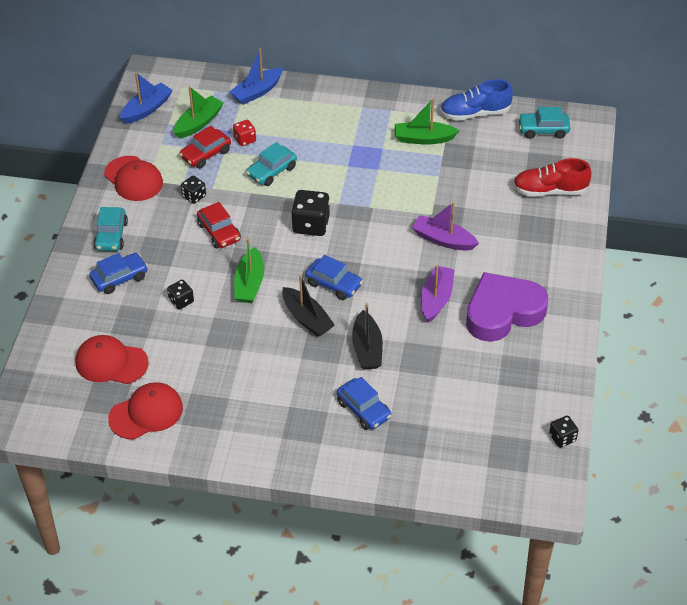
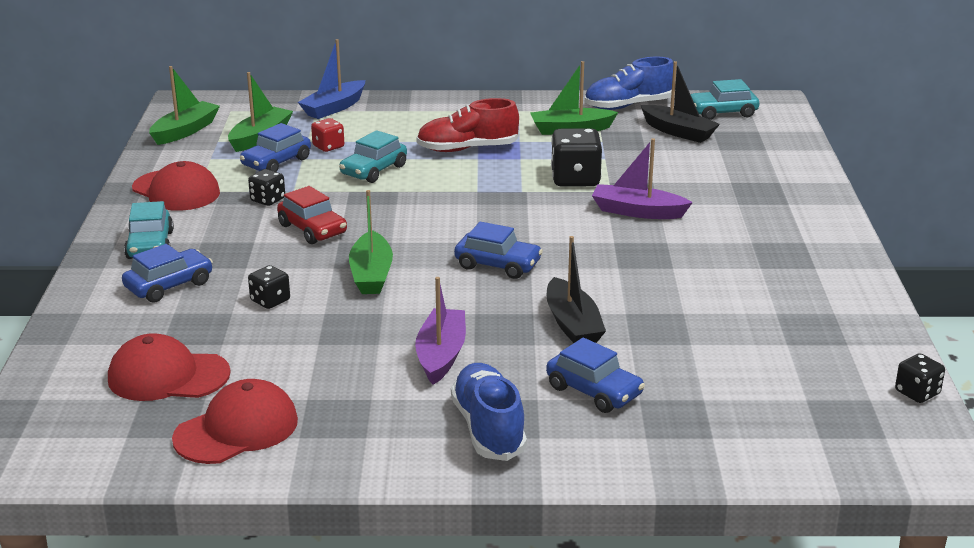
camera: 10 degrees left, 20 degrees down
blue boat [120,72,173,124] -> green boat [149,66,220,145]
red car [179,126,231,169] -> blue car [240,123,311,172]
black boat [282,274,335,337] -> black boat moved to [641,61,720,143]
black dice [291,190,330,236] -> black dice moved to [551,128,602,187]
purple boat [421,265,455,323] -> purple boat moved to [415,277,466,385]
purple heart [466,272,548,342] -> none
red shoe [513,158,592,197] -> red shoe moved to [416,98,519,152]
none -> blue shoe [451,363,527,461]

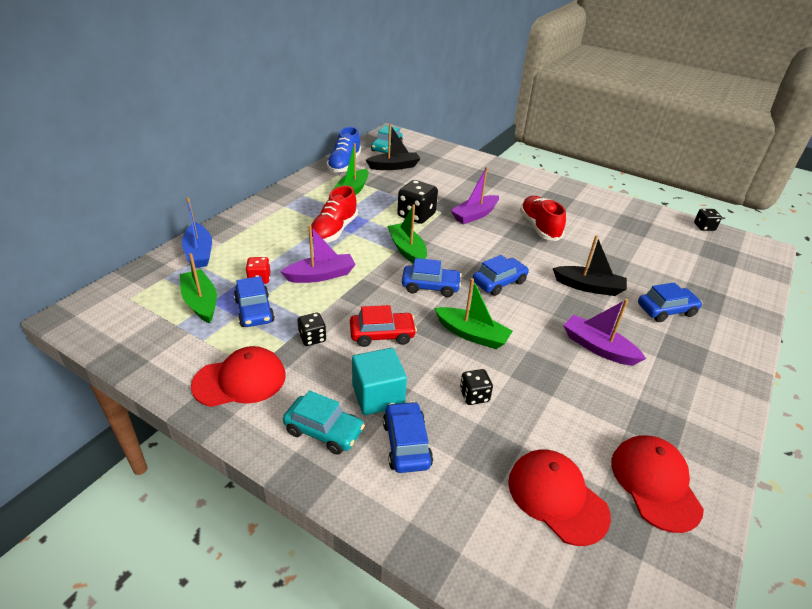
camera: 60 degrees left, 10 degrees up
red cap [108,333,231,401] -> red cap turned 105 degrees clockwise [508,449,611,546]
green boat [149,66,220,145] -> green boat moved to [387,205,427,263]
turquoise car [339,130,407,183] -> purple boat [280,225,356,283]
blue shoe [451,363,527,461] -> none
none -> turquoise cube [352,348,407,415]
none -> blue car [402,258,462,297]
none -> red shoe [520,196,566,241]

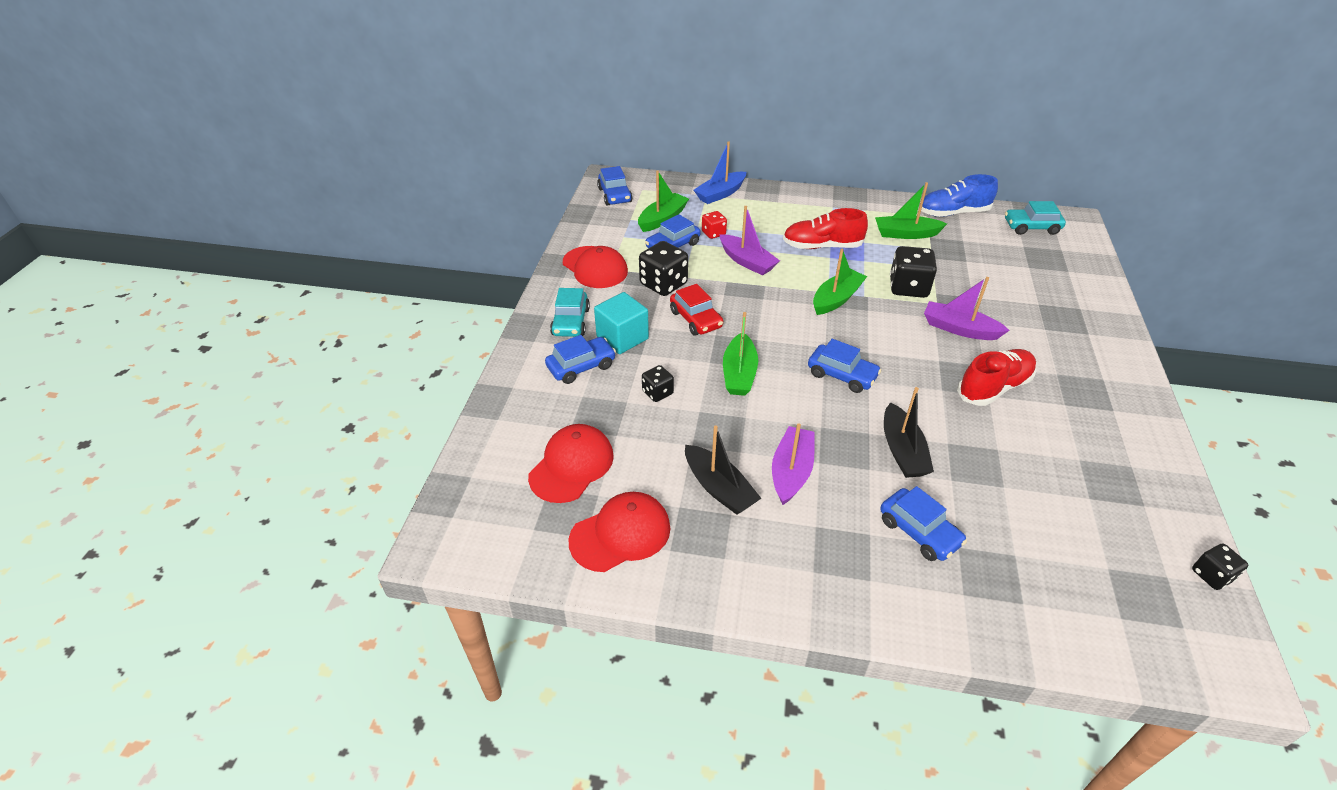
camera: 70 degrees right, 5 degrees up
black dice [298,313,326,346] -> black dice [639,241,688,296], size x1.76
black boat [366,124,420,170] -> black boat moved to [685,426,762,515]
blue car [402,258,462,297] -> blue car moved to [597,166,633,206]

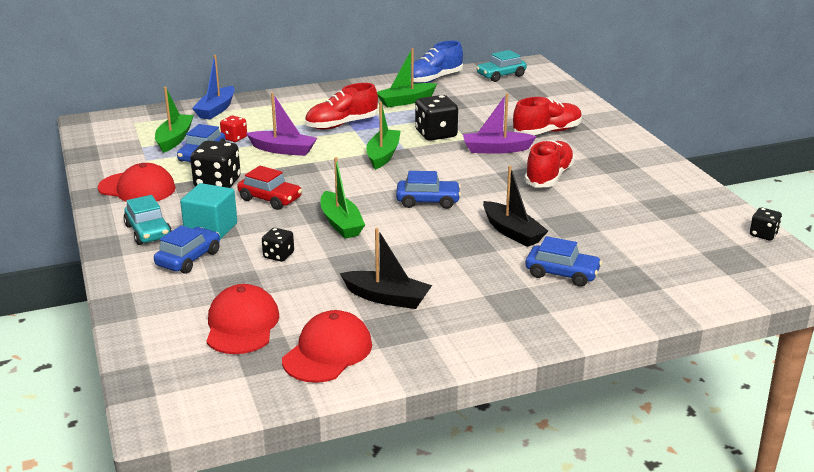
camera: 30 degrees left, 15 degrees down
blue car [597,166,633,206] -> none
purple boat [772,423,815,505] -> none
none -> red shoe [512,97,582,135]

